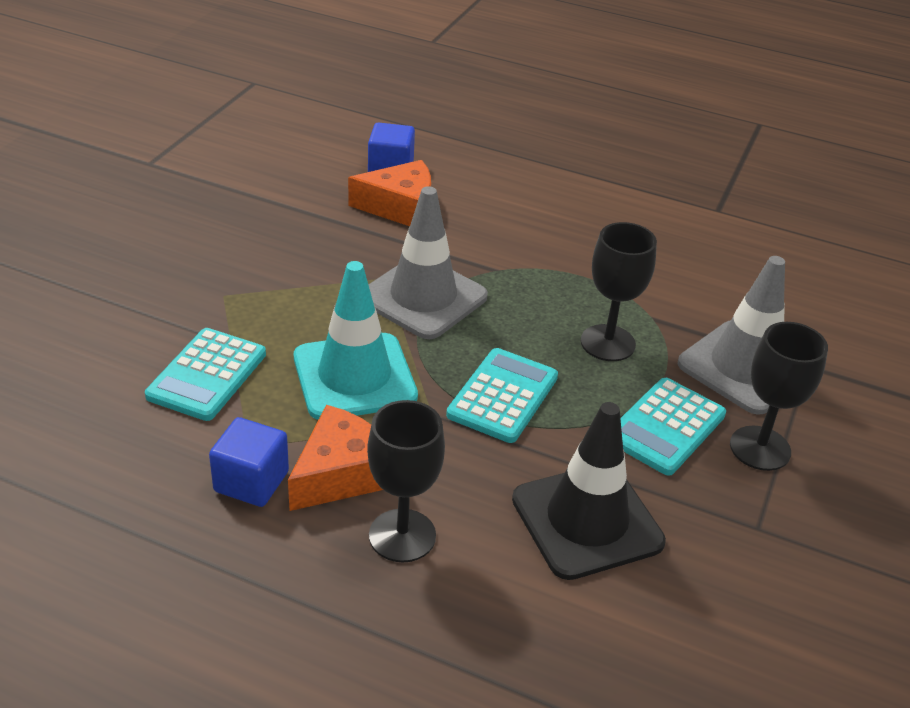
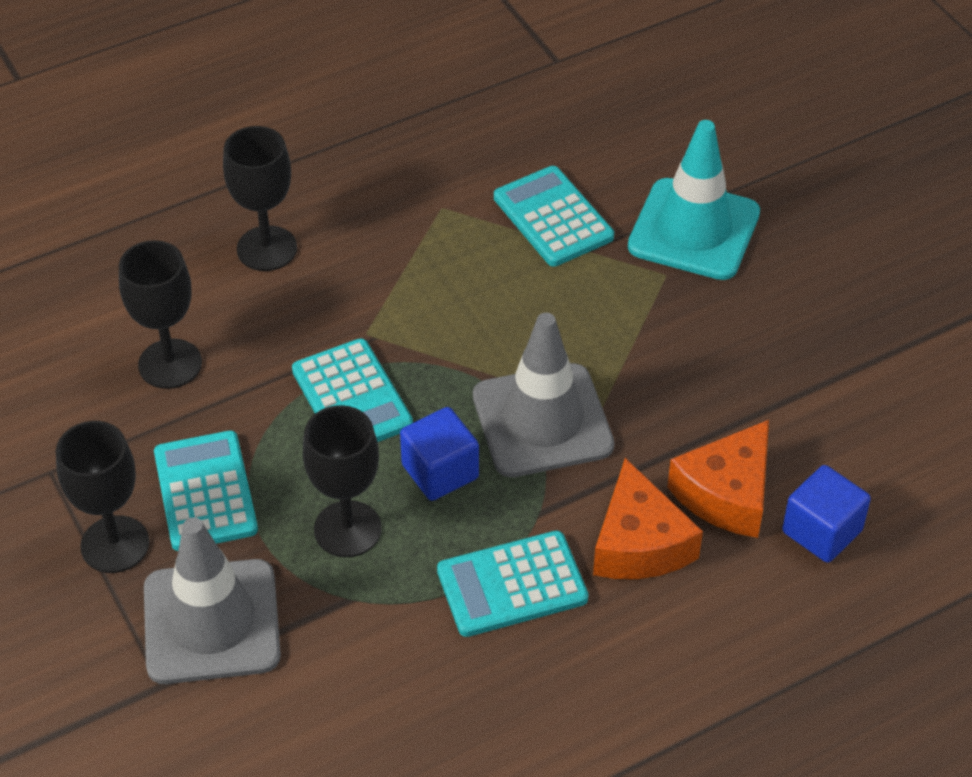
camera: 130 degrees right, 10 degrees up
blue cube [209,417,289,507] -> blue cube moved to [400,407,479,501]
orange cheese [288,405,383,511] -> orange cheese moved to [593,458,703,579]
turquoise traffic cone [294,261,418,420] -> turquoise traffic cone moved to [628,120,760,280]
black traffic cone [512,402,666,580] -> black goblet [119,240,202,389]
none -> turquoise calculator [437,531,588,637]

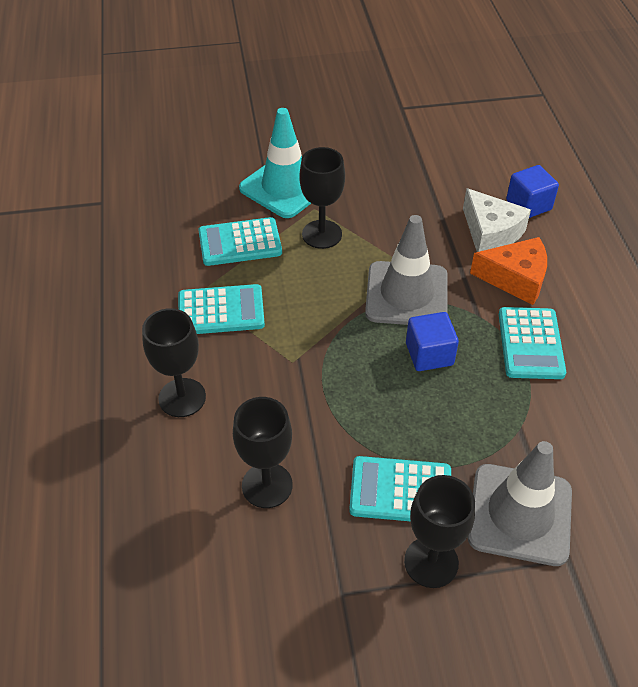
camera: 70 degrees left, 0 degrees up
turquoise calculator [292,338,413,442] -> turquoise calculator moved to [178,284,265,334]
black goblet [303,405,382,557] -> black goblet moved to [299,147,345,249]
orange cheese [667,420,769,538] -> white cheese [463,188,531,252]

